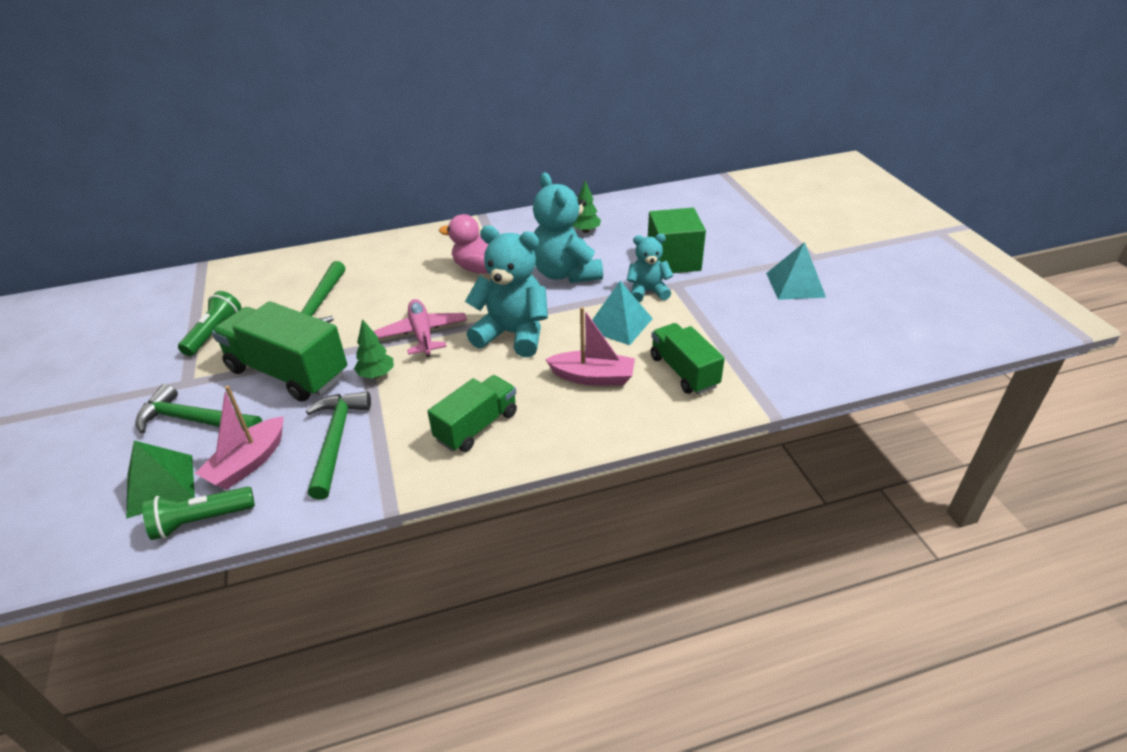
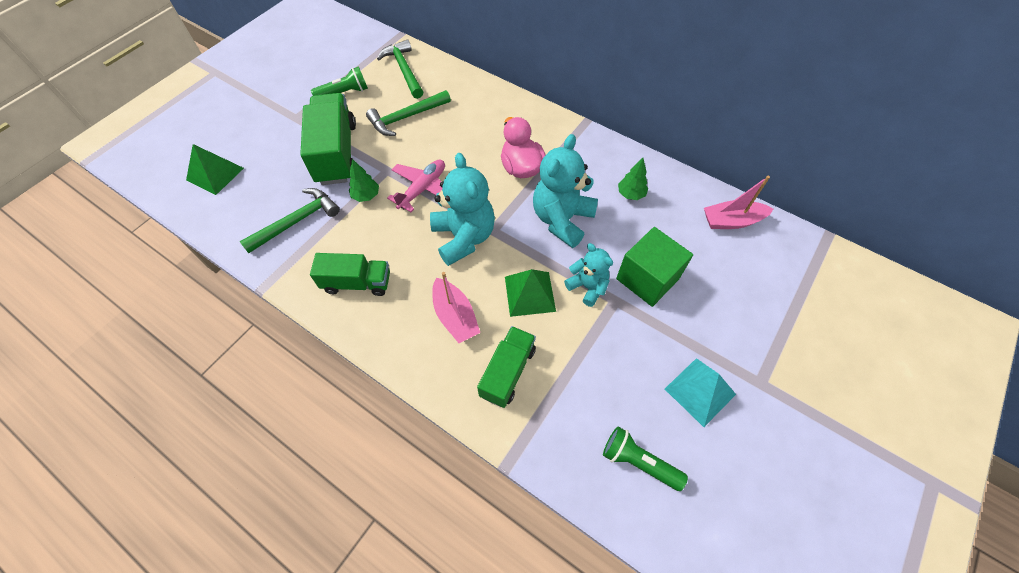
camera: 50 degrees right, 20 degrees up
green hammer [135,384,262,434] -> green hammer moved to [377,39,423,99]
green flashlight [143,487,255,540] -> green flashlight moved to [603,426,688,491]
pink boat [195,385,283,490] -> pink boat moved to [704,176,773,229]
turquoise pyramid [592,281,653,346] -> green pyramid [505,269,556,317]

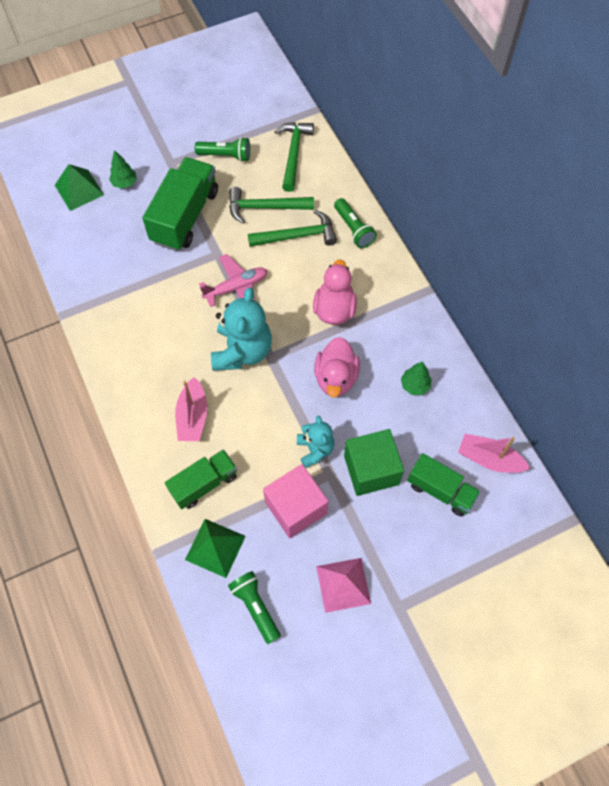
camera: 30 degrees right, 5 degrees up
green hammer [240,188,340,253] -> green hammer moved to [248,210,337,247]
green truck [310,253,390,296] -> green truck moved to [407,453,480,516]
green tree [349,159,379,202] -> green tree moved to [109,150,137,189]
green pyramid [505,269,556,317] -> green pyramid moved to [185,519,246,578]
turquoise teddy bear [533,134,598,248] -> pink duck [314,337,360,398]
turquoise pyramid [665,358,736,427] -> pink pyramid [316,558,371,613]
none -> pink cube [263,464,328,538]
none -> green flashlight [334,198,377,248]

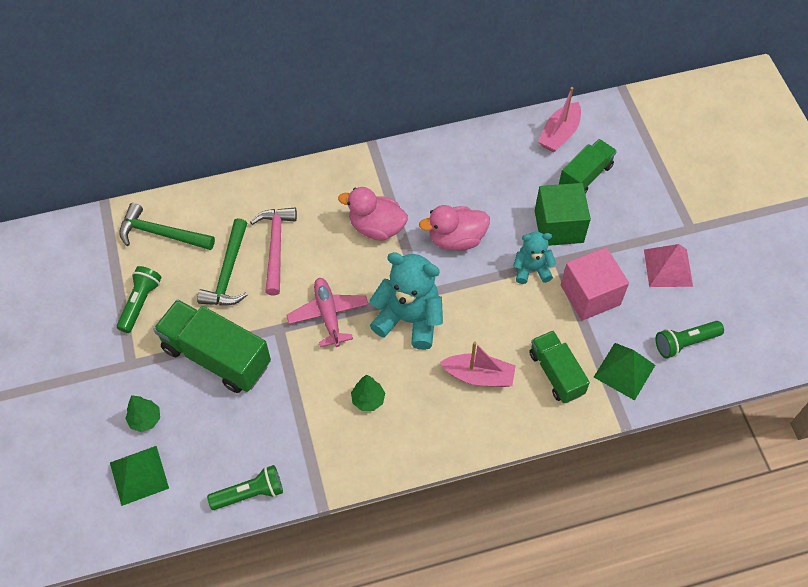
camera: 80 degrees left, 5 degrees down
green hammer [248,210,337,247] -> pink hammer [250,208,297,295]
pink duck [314,337,360,398] -> pink duck turned 150 degrees clockwise [419,205,490,251]
green flashlight [334,198,377,248] -> green flashlight moved to [207,465,283,510]
green tree [401,361,432,395] -> green tree moved to [351,375,385,411]

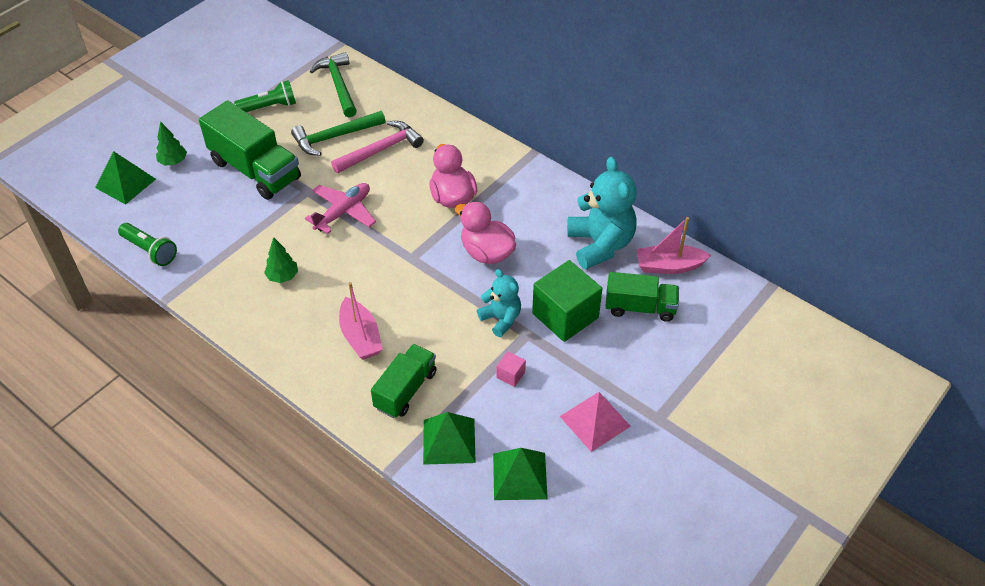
camera: 55 degrees right, 10 degrees down
green truck [153,299,271,393] -> green truck turned 135 degrees clockwise [199,100,301,200]
turquoise teddy bear [369,252,443,350] -> turquoise teddy bear moved to [567,157,637,269]
pink cube [561,247,629,321] -> pink cube [497,351,526,387], size x0.43
green flashlight [656,321,724,358] -> green pyramid [493,448,548,500]

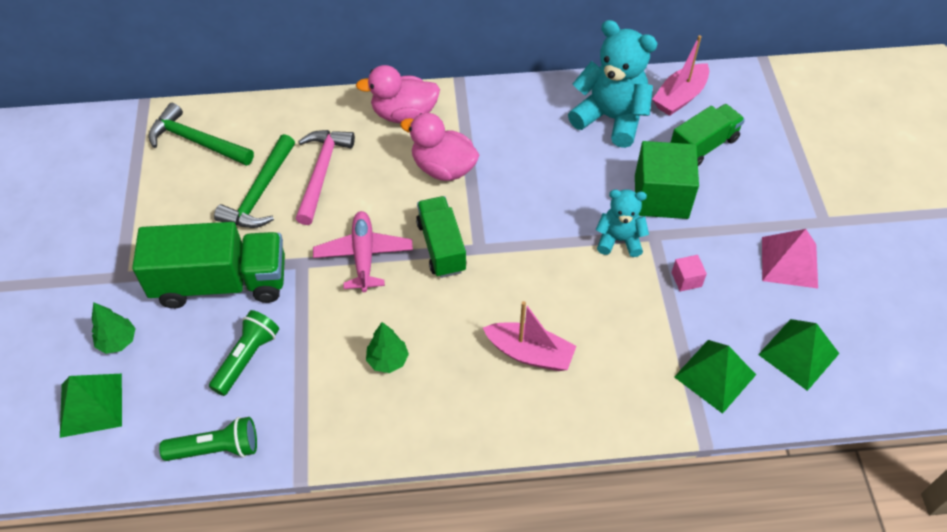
camera: 45 degrees left, 5 degrees up
green flashlight [234,80,296,112] -> green flashlight moved to [209,310,279,396]
green truck [371,344,437,418] -> green truck moved to [416,196,467,278]
pink duck [455,201,516,264] -> pink duck moved to [356,65,440,123]

